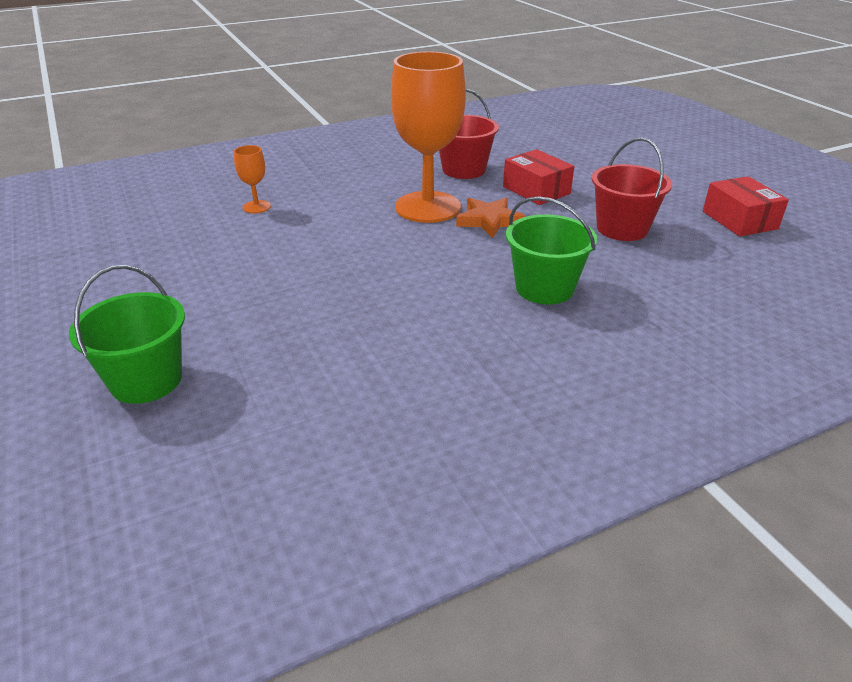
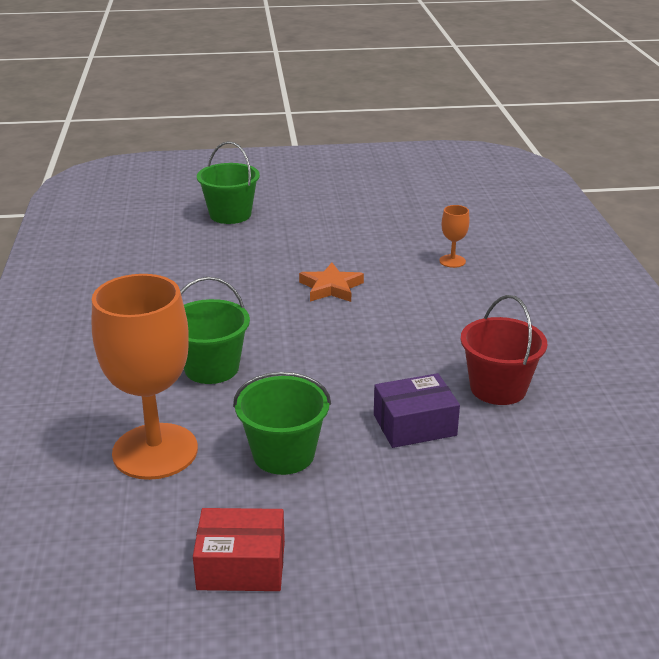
camera: 110 degrees right, 5 degrees down
orange goblet [391,51,466,223] -> orange goblet moved to [92,274,198,480]
orange star [456,197,525,238] -> orange star moved to [299,262,364,302]
red box [503,149,574,205] -> purple box [374,373,460,448]
red bucket [592,138,672,241] -> green bucket [233,372,331,475]

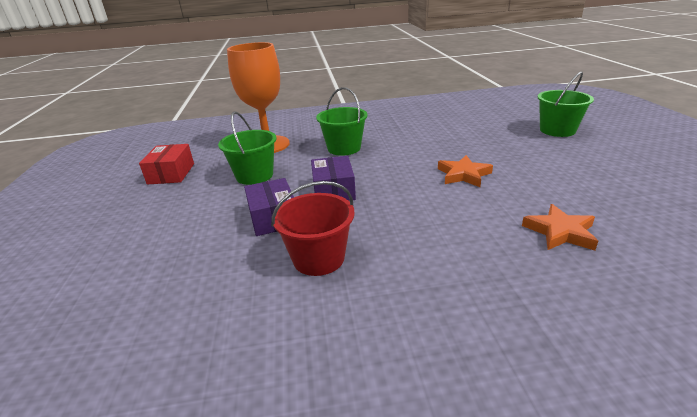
camera: 90 degrees right, 0 degrees up
orange goblet [439,205,470,268] -> orange star [522,204,598,251]
none -> purple box [311,156,356,201]

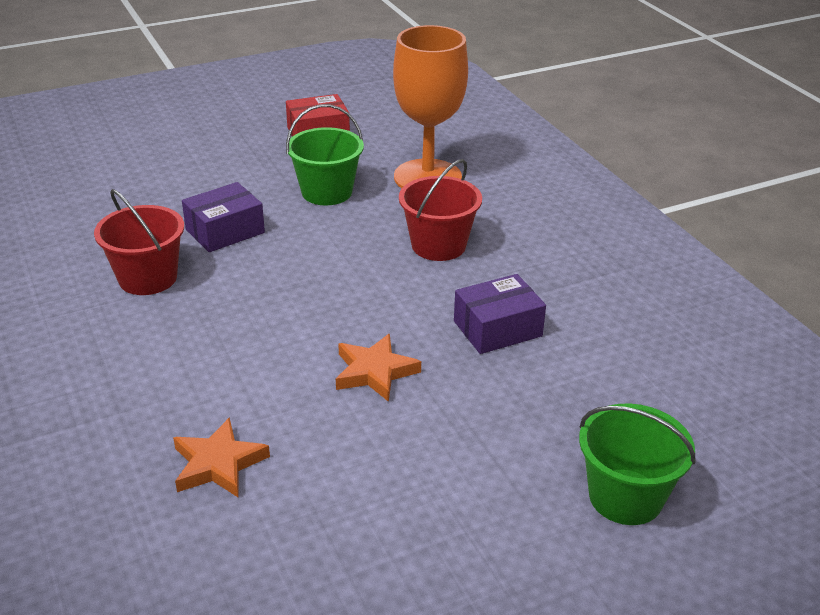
camera: 70 degrees right, 5 degrees up
purple box [311,156,356,201] -> purple box moved to [454,274,546,354]
green bucket [316,87,368,156] -> red bucket [399,159,482,261]

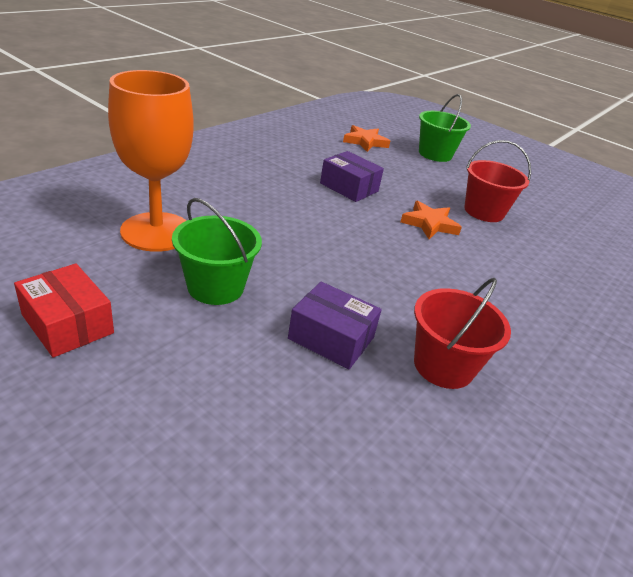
camera: 120 degrees left, 0 degrees up
orange star [173,417,270,497] -> orange star moved to [343,125,390,152]
red bucket [399,159,482,261] -> red bucket moved to [464,140,531,222]

